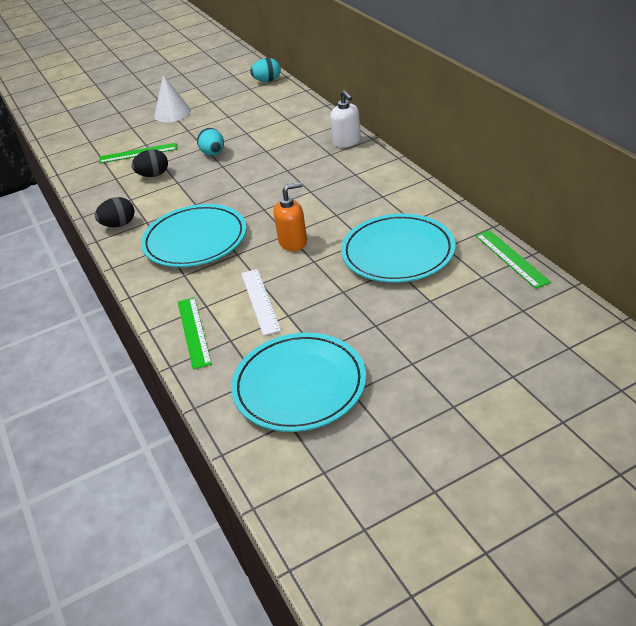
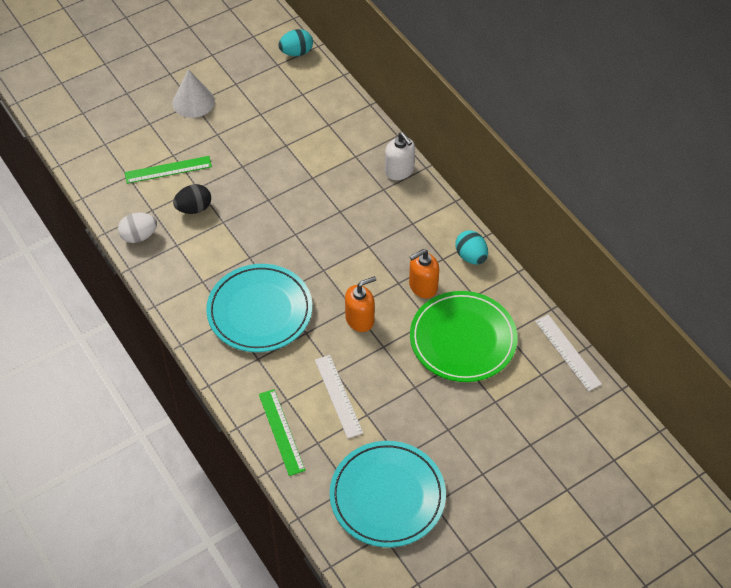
camera: 10 degrees left, 15 degrees up
black egg [95,197,134,227] -> none
turquoise egg [197,128,224,156] -> turquoise egg moved to [455,230,488,265]
turquoise plate [341,214,455,283] -> green plate [410,291,517,382]
green ruler [476,230,551,289] -> white ruler [535,315,602,391]
none -> white egg [118,213,157,243]
none -> orange soap dispenser [409,249,439,298]

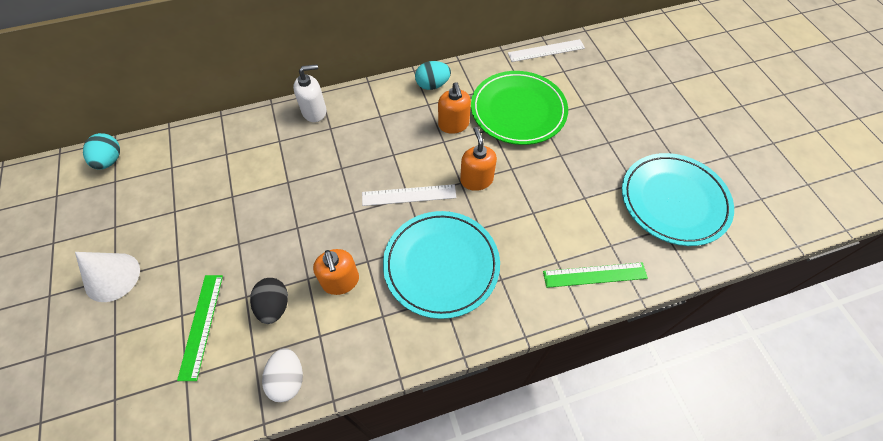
camera: 75 degrees left, 5 degrees up
white ruler [315,355,363,439] -> white ruler moved to [362,184,457,206]
none -> orange soap dispenser [313,249,359,295]

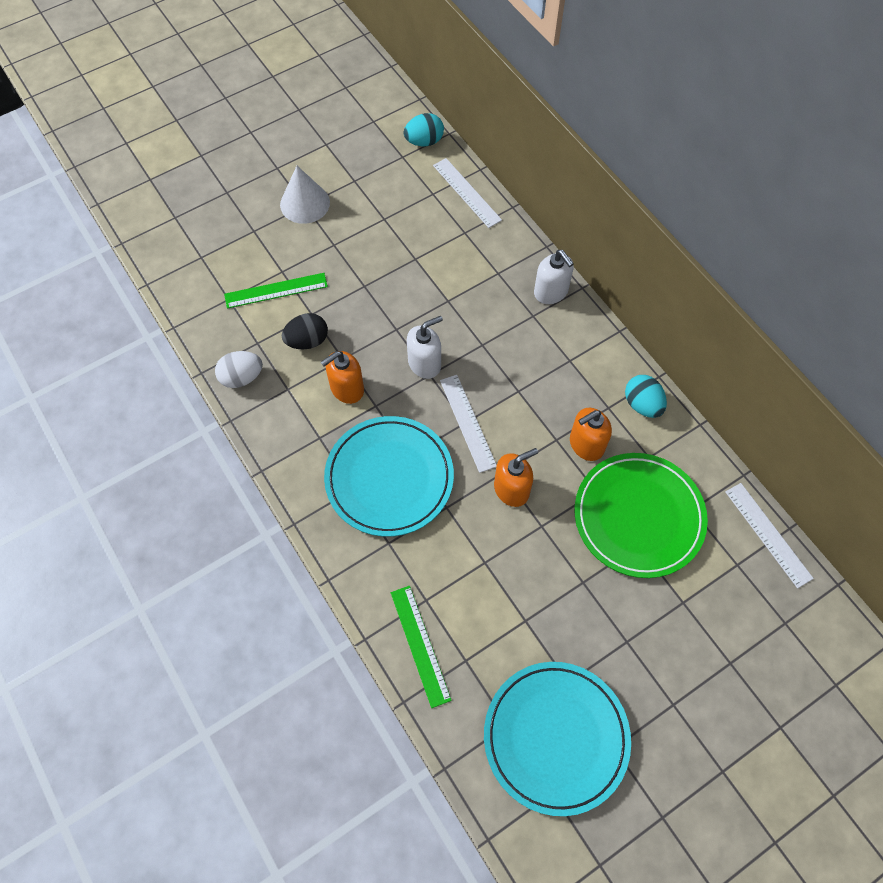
camera: 75 degrees right, 5 degrees up
none -> white soap dispenser [407,316,443,379]
none -> white ruler [433,158,502,228]

